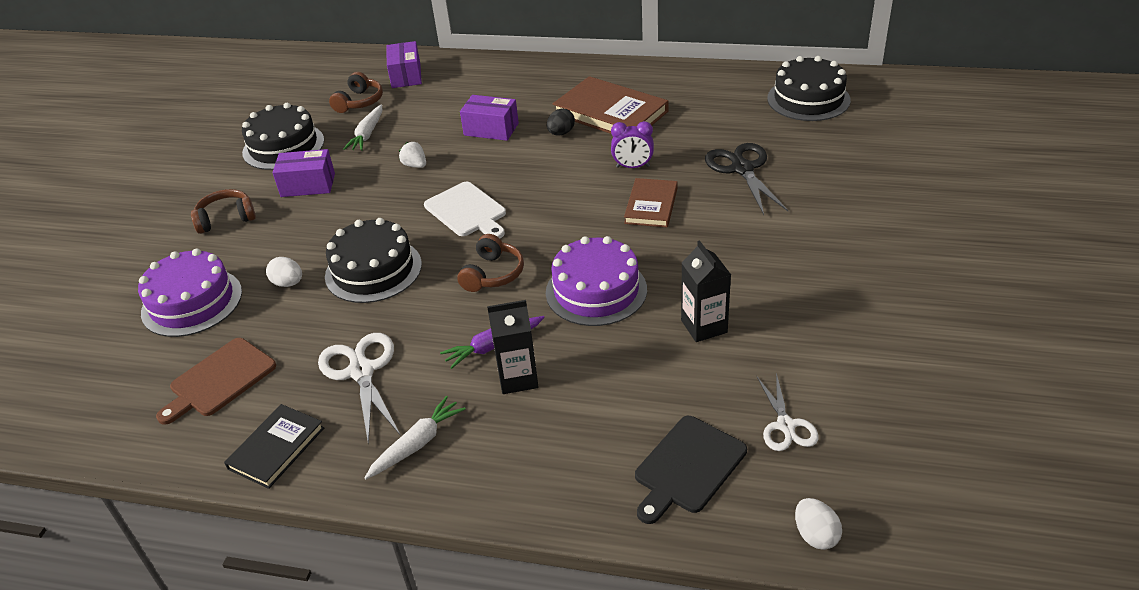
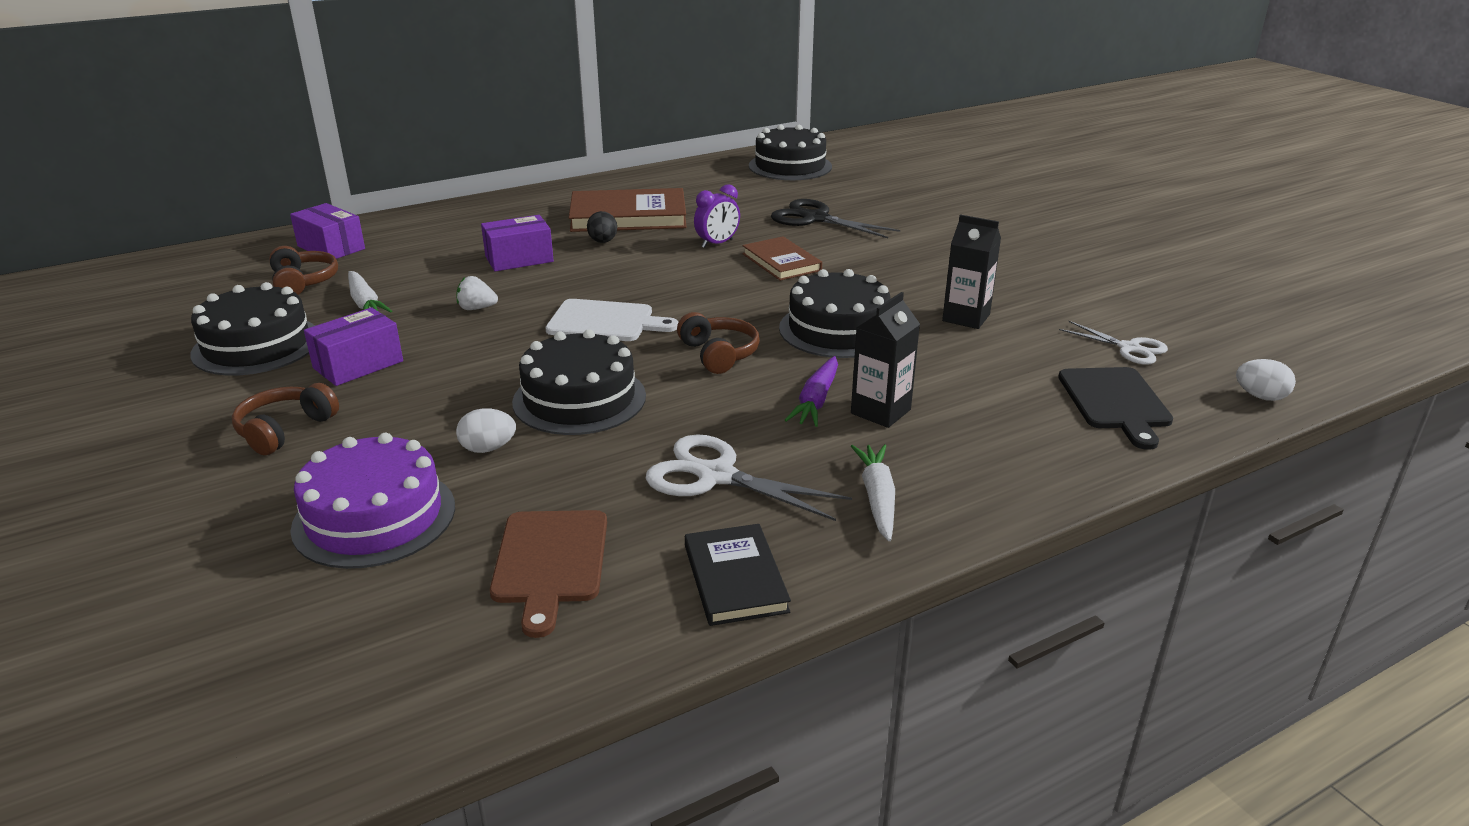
camera: 45 degrees left, 10 degrees down
purple cake [546,236,647,326] -> black cake [779,269,890,358]

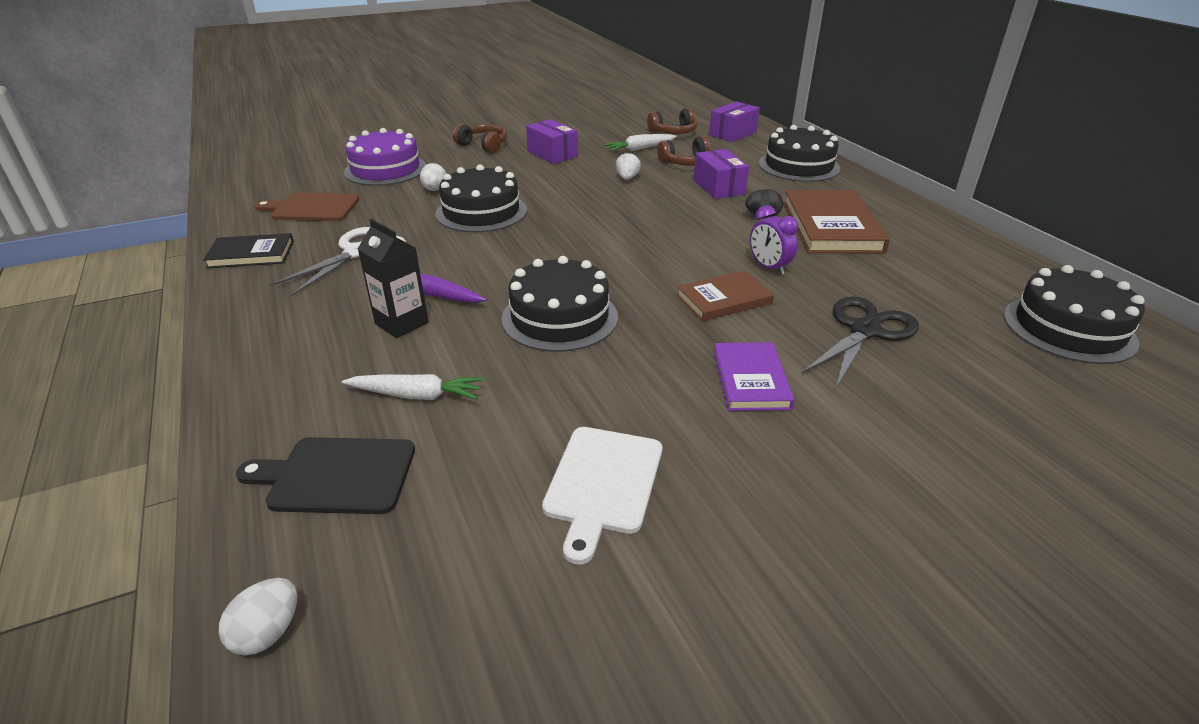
camera: 95 degrees right, 5 degrees up
black cake [190,282,315,376] -> black cake moved to [759,125,840,182]
white cutting board [545,299,678,341] -> white cutting board moved to [542,427,662,564]
brown headphones [677,312,760,374] -> brown headphones moved to [657,136,712,166]
white carrot [851,444,895,541] -> white carrot moved to [342,374,483,400]
black carton [942,215,1001,329] -> none
white scissors [1059,321,1168,365] -> none
none -> purple book [713,342,795,411]

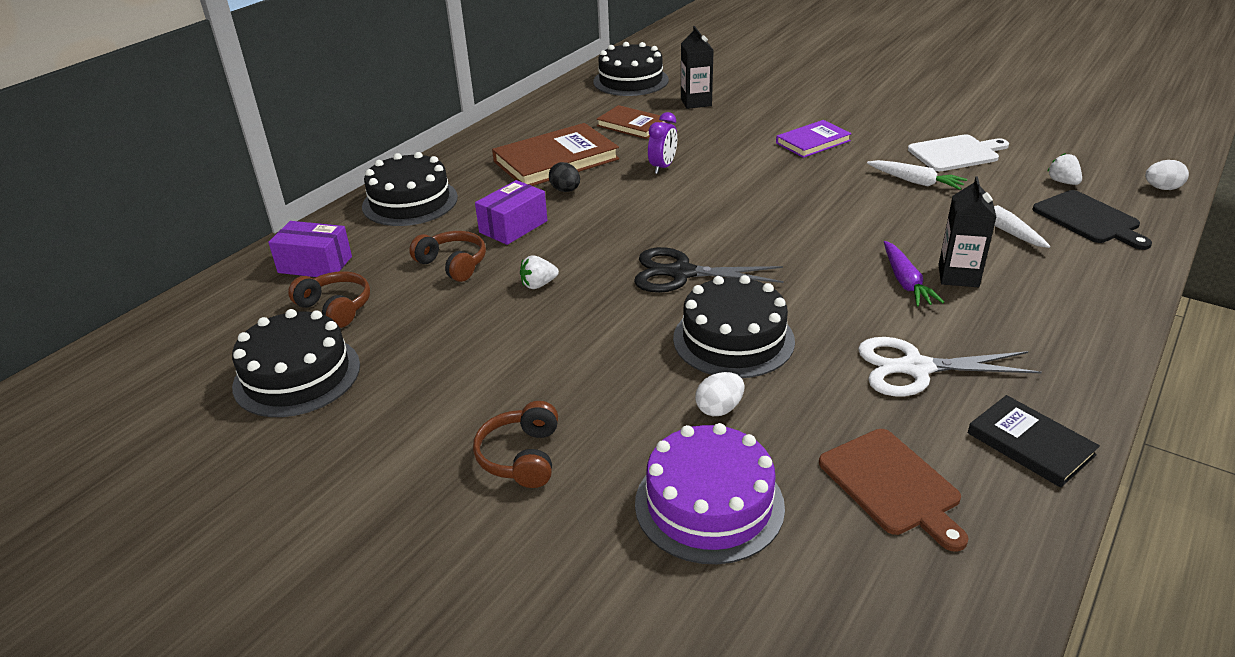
camera: 120 degrees left, 0 degrees up
black cake [501,256,618,352] -> black cake moved to [232,309,360,417]
purple box [526,119,578,164] -> none
white carrot [604,134,677,151] -> white carrot moved to [867,160,967,190]
brown book [676,271,774,321] -> brown book moved to [597,105,668,139]
black scissors [801,296,919,390] -> black scissors moved to [634,247,784,293]
none -> black carton [681,26,714,109]
none -> white strawberry [1047,153,1082,185]

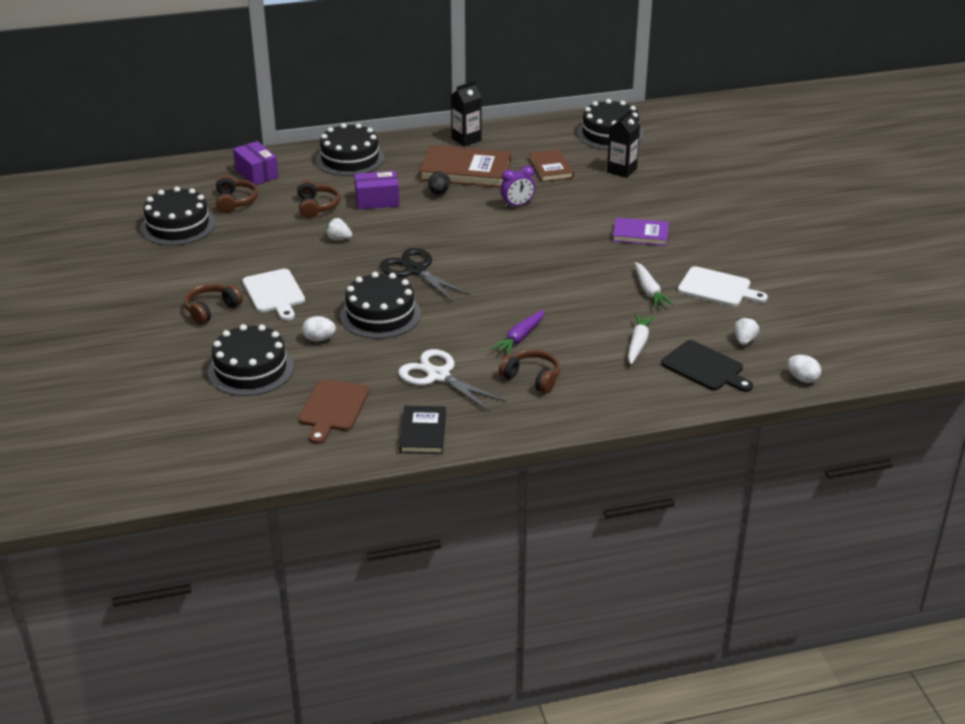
camera: 40 degrees right, 0 degrees up
purple cake [635,423,785,564] -> black cake [208,324,294,396]
black carton [938,176,996,287] -> black carton moved to [451,81,482,147]
black cutting board [1032,190,1152,250] -> black cutting board turned 60 degrees counterclockwise [661,340,753,392]
none -> white cutting board [243,269,305,321]
none -> brown headphones [499,349,560,393]

